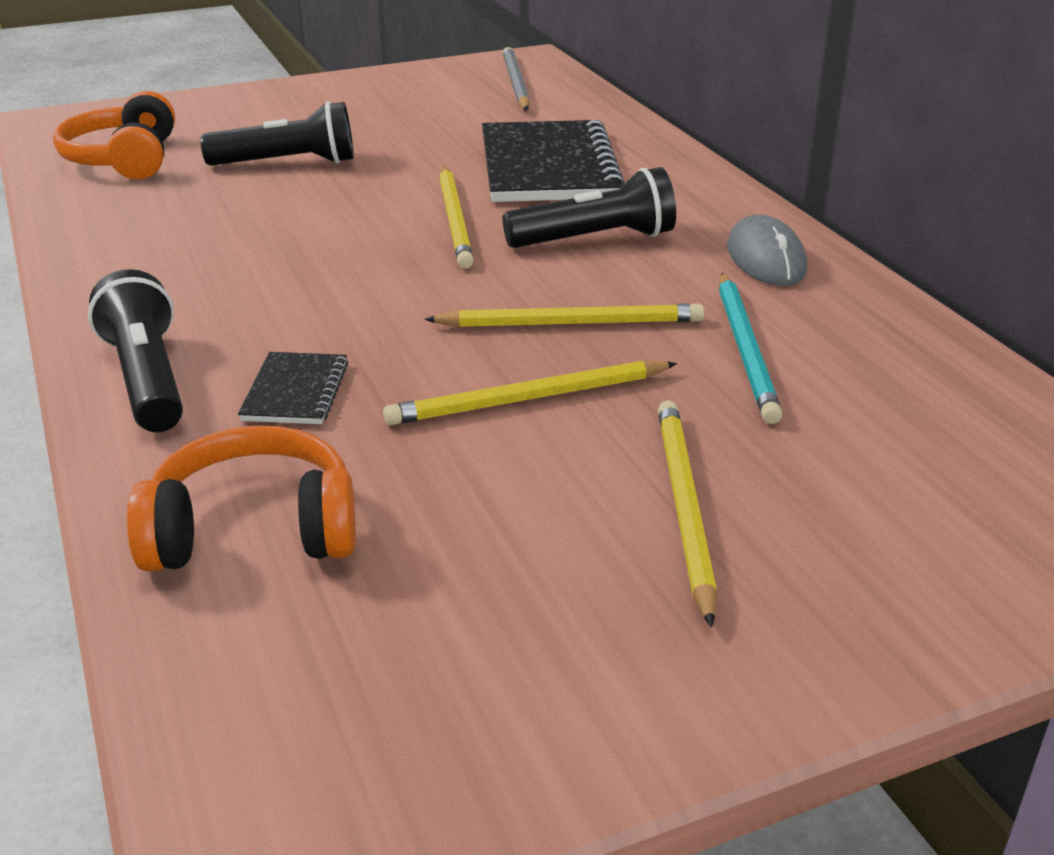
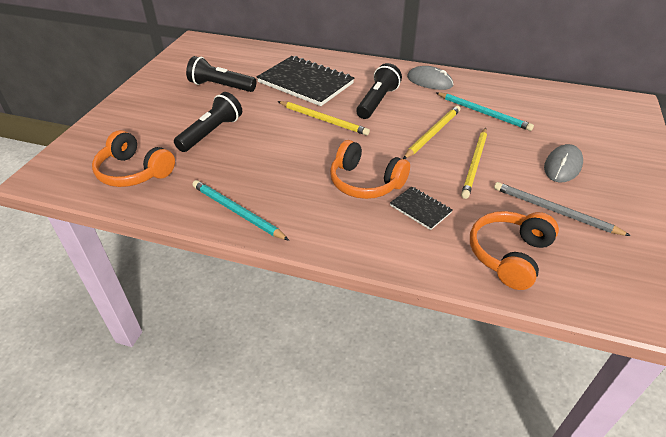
camera: 50 degrees left, 10 degrees up
black flashlight [88,269,183,432] -> black flashlight moved to [186,56,256,92]
grey pencil [503,47,530,111] -> grey pencil moved to [494,182,631,236]
yellow pencil [658,400,717,627] -> grey mouse [544,144,583,182]
none -> turquoise pencil [192,180,289,241]
none -> orange headphones [330,140,410,199]

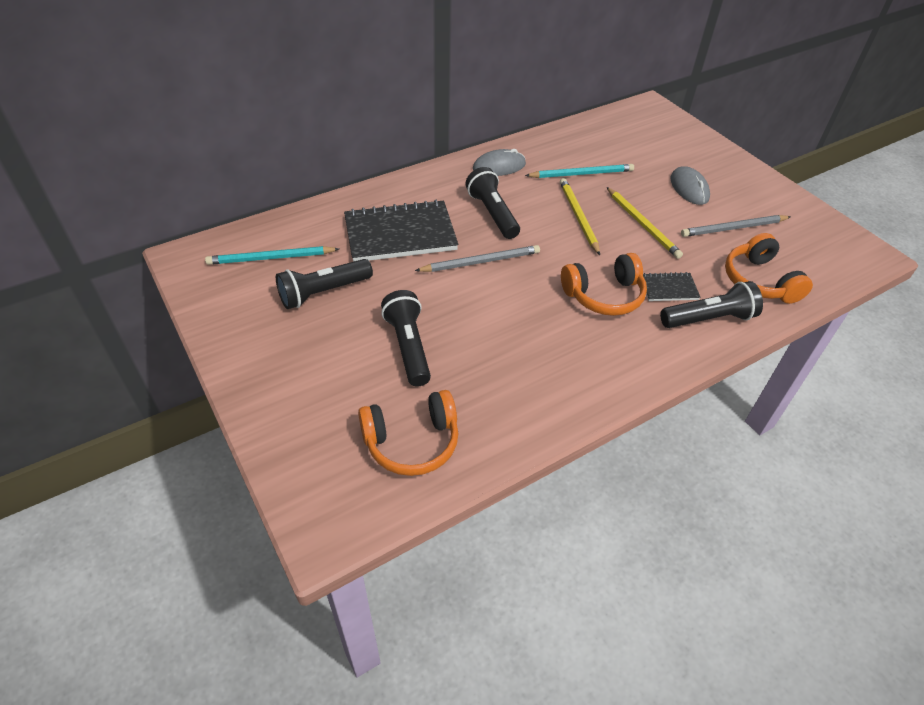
camera: 50 degrees left, 5 degrees up
turquoise pencil [192,180,289,241] -> turquoise pencil moved to [205,246,339,265]
yellow pencil [278,101,370,136] -> grey pencil [415,245,540,272]
none -> black flashlight [660,281,763,328]

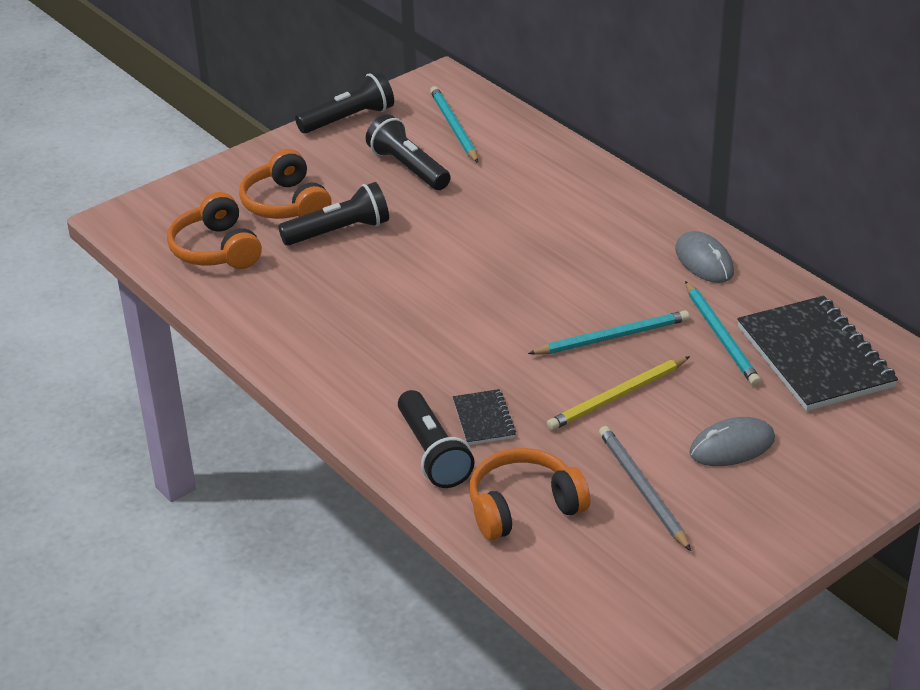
camera: 85 degrees right, 10 degrees down
black notebook [344,200,458,262] -> black notebook moved to [737,296,898,411]
grey pencil [415,245,540,272] -> none
black flashlight [466,167,520,239] -> black flashlight moved to [295,71,394,134]
yellow pencil [560,178,600,255] -> turquoise pencil [528,310,689,355]
orange headphones [561,253,647,316] -> orange headphones moved to [239,149,332,219]

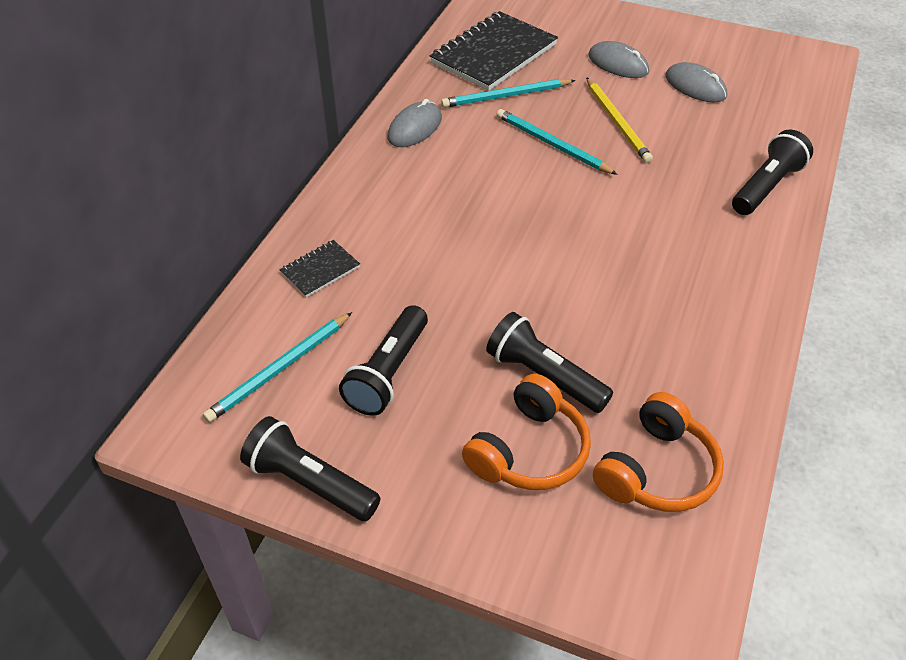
camera: 120 degrees left, 10 degrees up
black notebook [453,389,516,445] -> black notebook moved to [280,240,360,298]
orange headphones [469,448,590,541] -> none
yellow pencil [547,356,690,430] -> yellow pencil turned 45 degrees clockwise [586,77,653,163]
grey pencil [599,426,691,551] -> grey mouse [666,62,727,102]
turquoise pencil [685,281,761,386] -> turquoise pencil turned 150 degrees counterclockwise [441,79,575,108]

